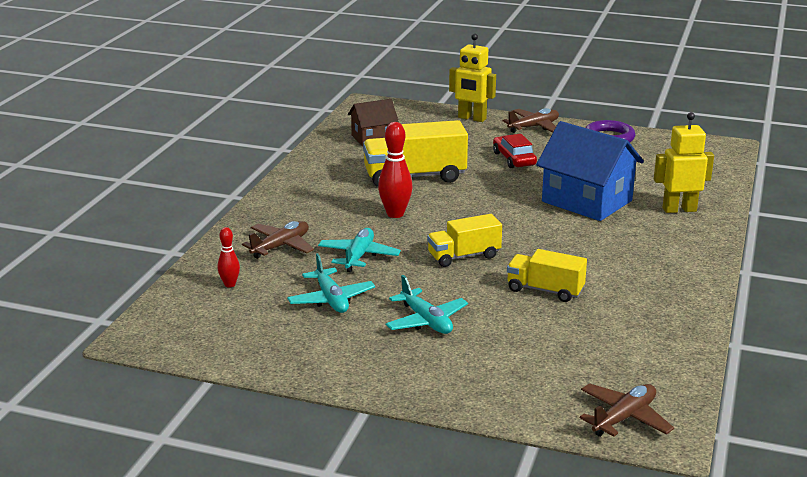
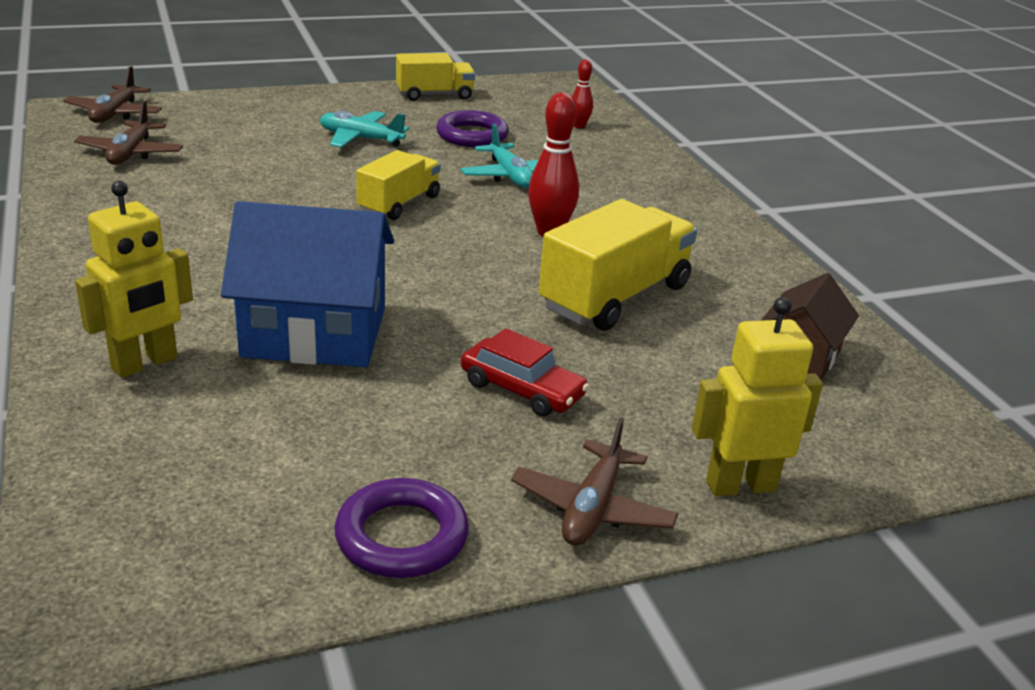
camera: 140 degrees right, 5 degrees up
brown plane [242,221,314,259] -> brown plane moved to [74,101,183,165]
turquoise plane [287,253,375,313] -> purple ring [436,110,509,147]
yellow truck [507,249,587,302] -> yellow truck moved to [396,53,475,101]

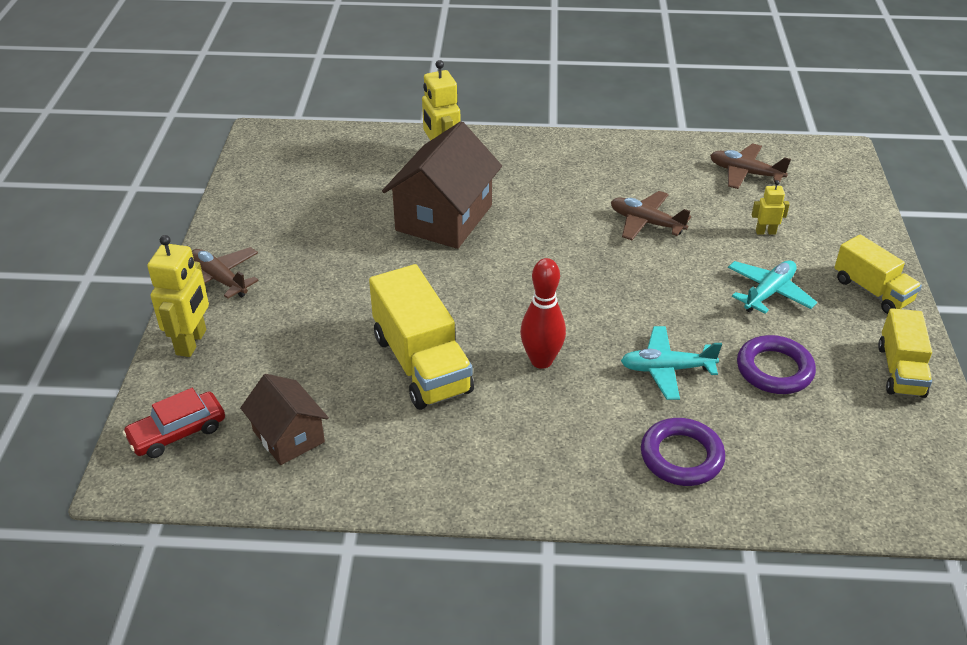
camera: 115 degrees right, 10 degrees up
brown plane [63,66,162,123] -> brown plane moved to [611,191,691,240]
blue house [221,201,394,367] -> brown house [382,121,502,249]
purple ring [334,478,469,578] -> purple ring moved to [641,418,725,486]
yellow truck [356,150,441,220] -> yellow truck moved to [834,234,922,314]
red car [461,328,589,417] -> red car moved to [122,388,225,458]
red bowling pin [572,59,593,129] -> none
none -> yellow robot [752,180,790,235]

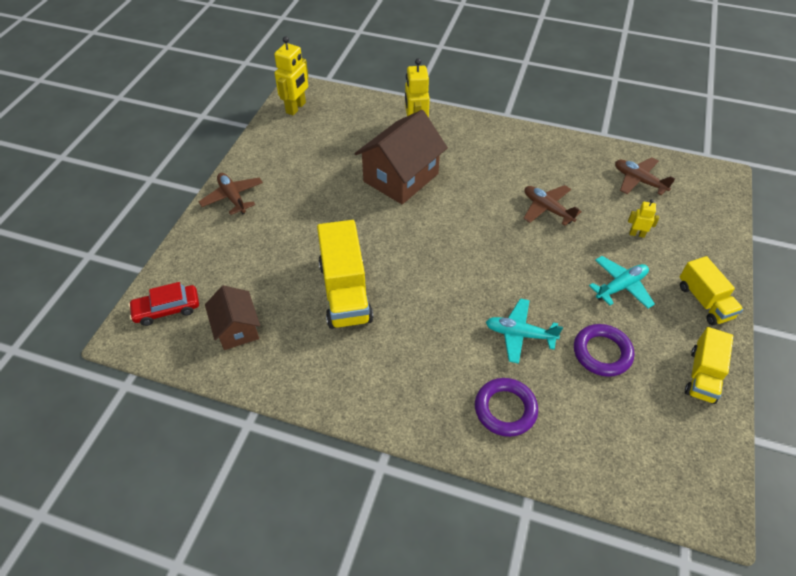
camera: 15 degrees right, 10 degrees up
yellow robot [147,235,209,357] -> yellow robot moved to [274,36,308,115]
red bowling pin [520,258,566,369] -> none

